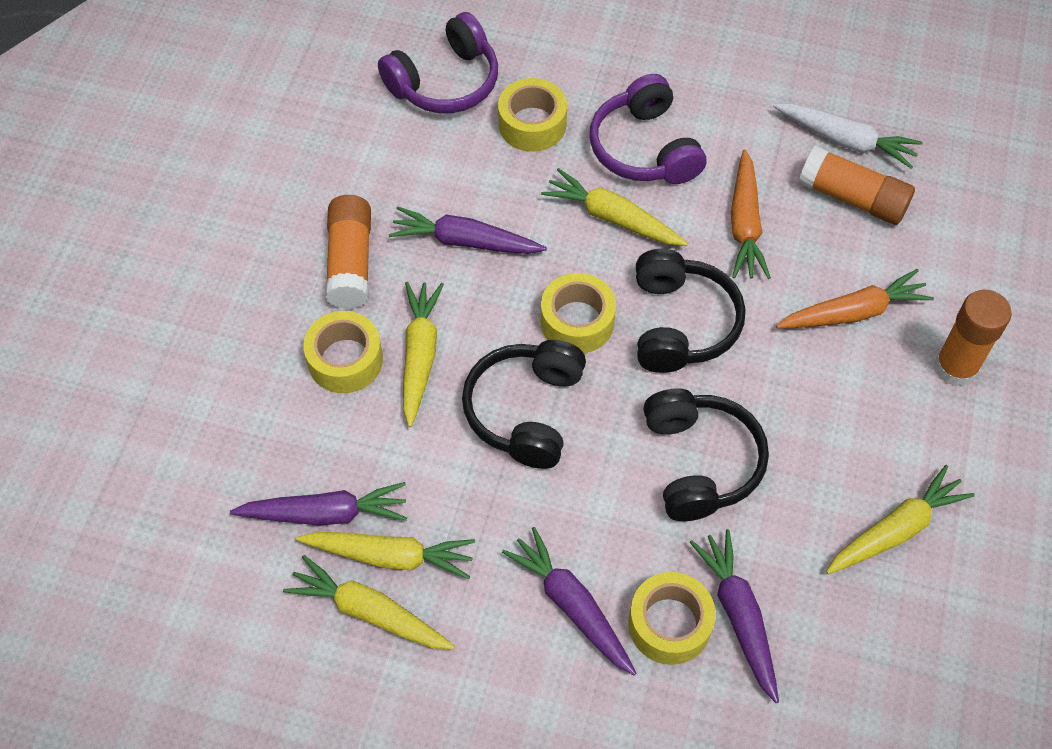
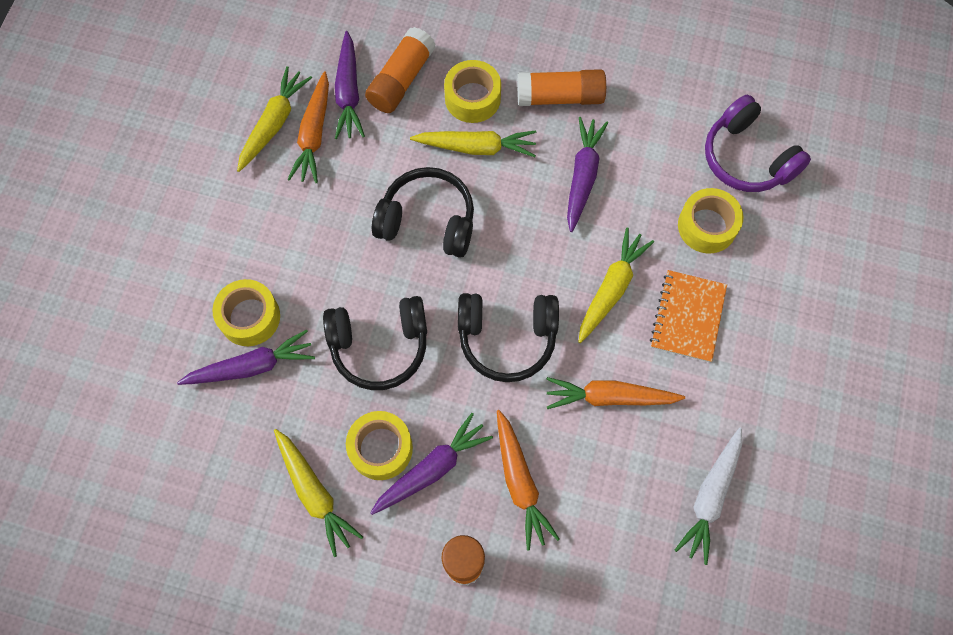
camera: 90 degrees right, 10 degrees up
yellow carrot [296,532,475,579] -> orange carrot [288,71,329,183]
purple carrot [502,527,636,675] -> purple carrot moved to [370,413,493,515]
yellow tape [541,273,616,353] -> yellow tape moved to [346,411,413,480]
purple headphones [590,74,706,184] -> orange notebook [650,270,727,362]
orange glue stick [799,146,915,225] -> orange glue stick moved to [365,27,436,113]

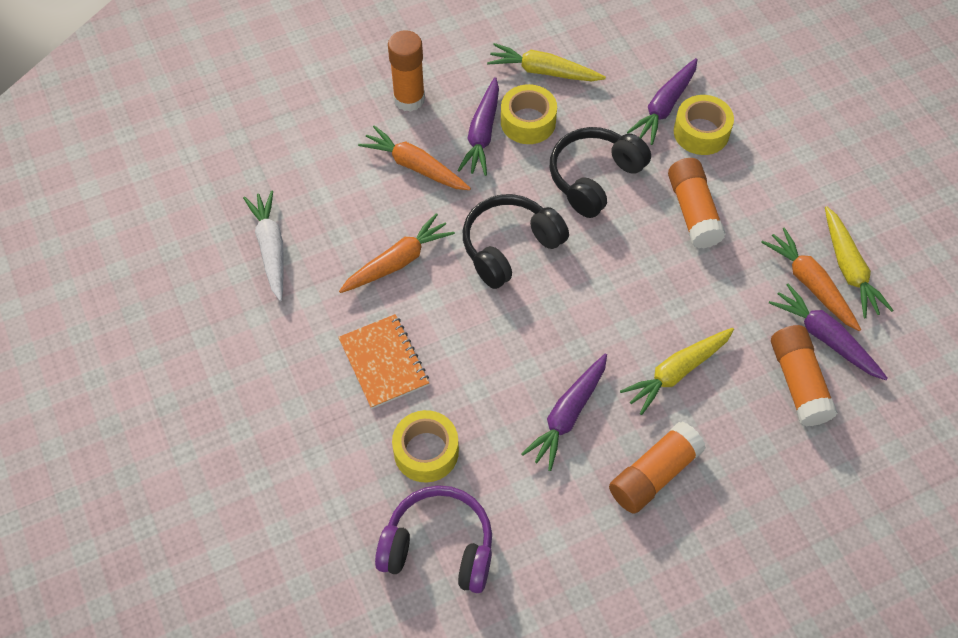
camera: 140 degrees right, 10 degrees down
black headphones [372,167,474,258] -> none
yellow tape [444,60,501,123] -> none
purple carrot [567,117,608,232] -> purple carrot turned 60 degrees clockwise [521,353,607,471]
yellow carrot [579,227,654,343] -> none
none -> orange glue stick [668,158,726,248]

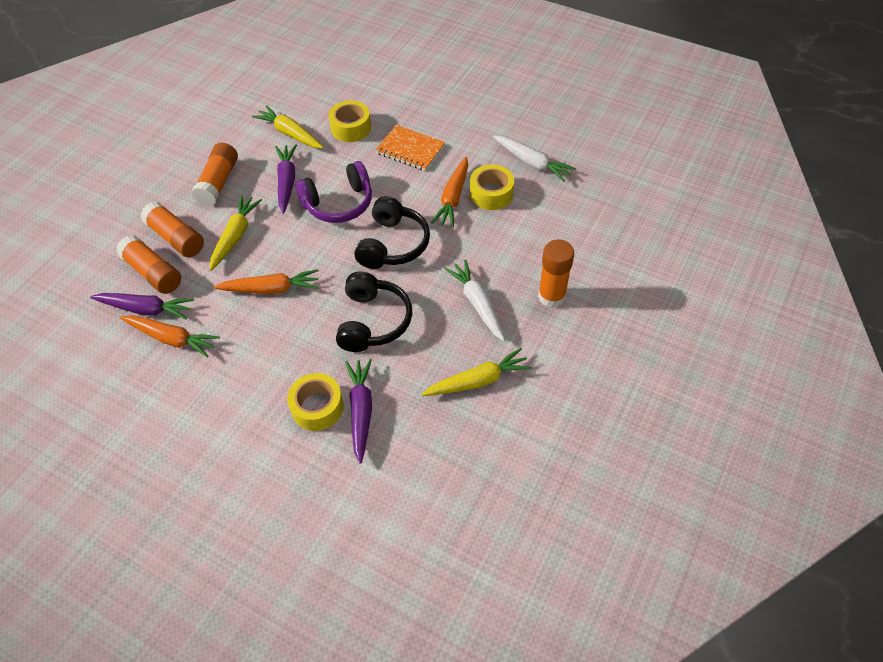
camera: 145 degrees right, 5 degrees down
orange carrot [358,125,471,190] -> orange carrot moved to [214,269,319,294]
purple headphones [375,485,492,593] -> purple headphones moved to [295,161,372,223]
purple carrot [457,77,499,176] -> white carrot [444,259,505,341]
yellow tape [501,84,557,144] -> yellow tape moved to [470,164,514,210]
orange glue stick [668,158,726,248] -> orange glue stick moved to [140,201,204,257]
yellow carrot [825,206,894,318] -> yellow carrot moved to [252,105,324,149]

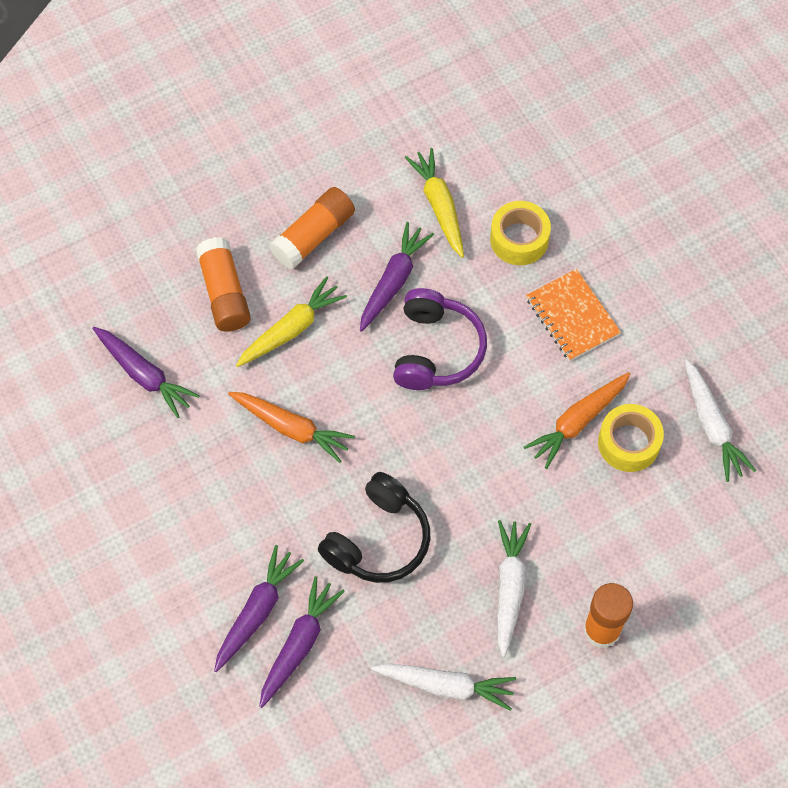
camera: 30 degrees right, 10 degrees up
orange glue stick [116,235,181,294] -> none
orange carrot [120,315,220,358] -> none
yellow tape [287,373,344,431] -> purple carrot [214,545,304,673]
purple headphones [295,161,372,223] -> purple headphones turned 90 degrees counterclockwise [393,288,487,390]
black headphones [354,196,430,269] -> none
yellow carrot [422,348,532,396] -> white carrot [371,664,516,711]

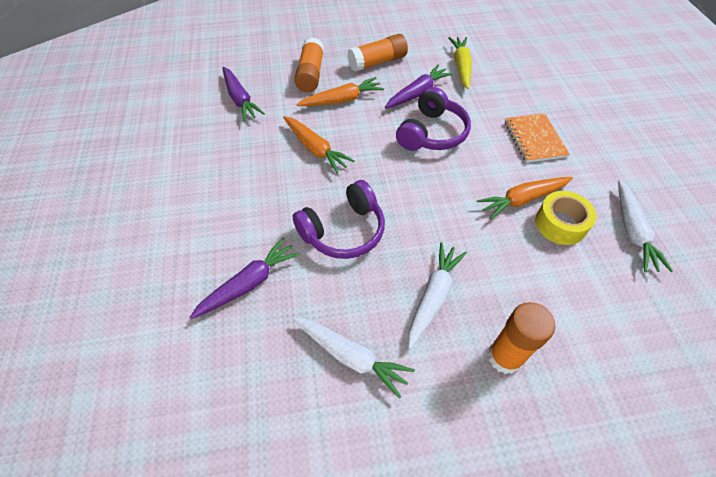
camera: 20 degrees right, 10 degrees down
purple carrot [214,545,304,673] -> none
yellow carrot [236,276,347,367] -> orange carrot [296,77,384,106]
black headphones [318,472,431,583] -> purple headphones [292,180,385,259]
yellow tape [490,201,551,265] -> none

